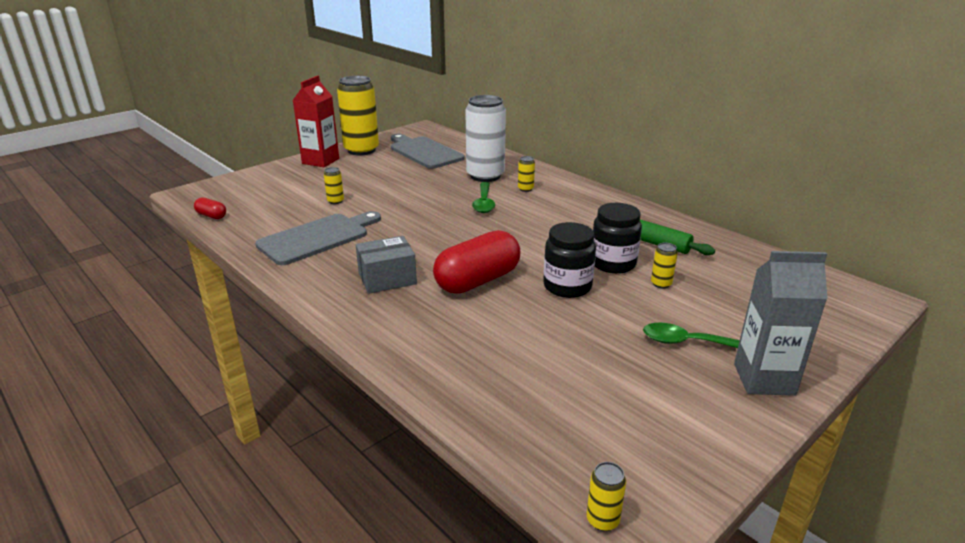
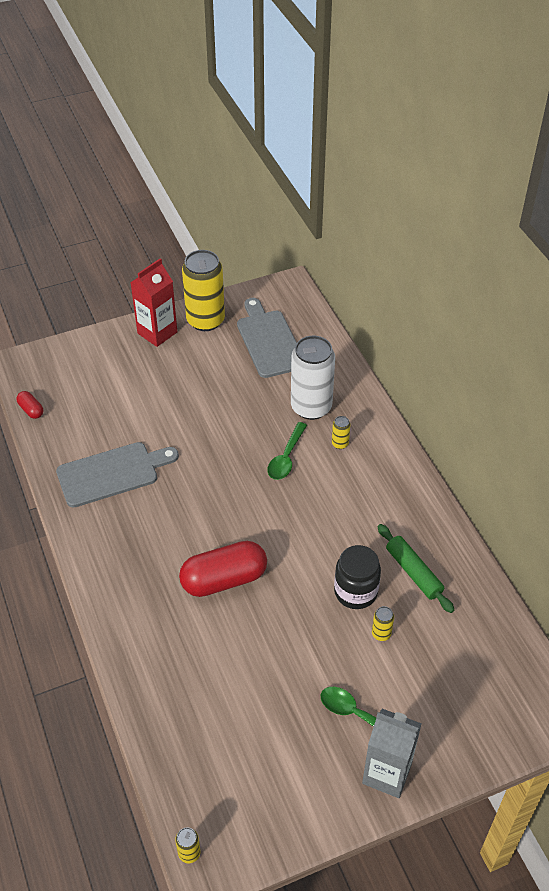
camera: 20 degrees right, 20 degrees up
yellow can [324,167,344,204] -> none
grey box [356,236,417,294] -> none
black jar [543,222,596,298] -> none

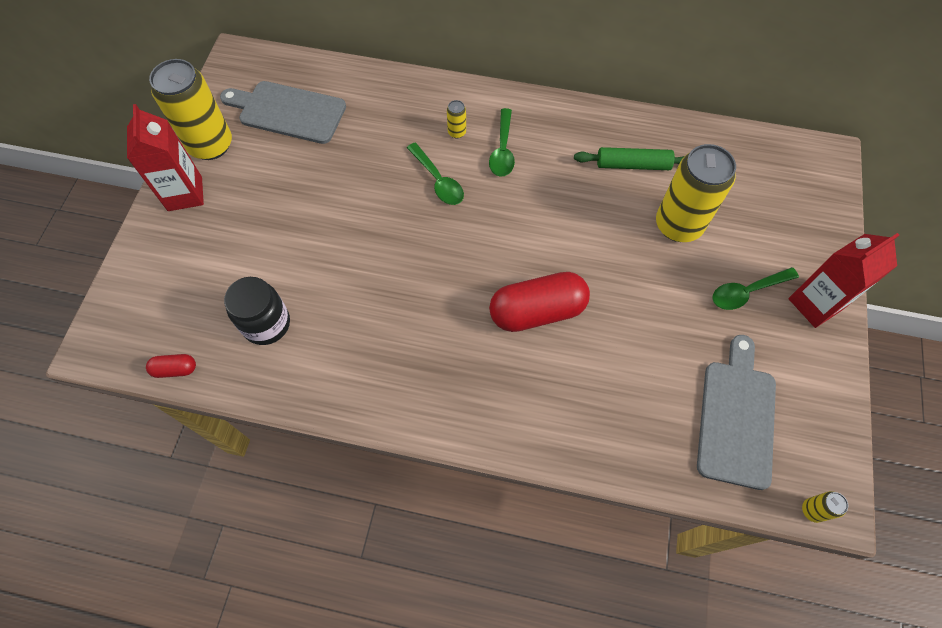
camera: 55 degrees left, 15 degrees up
grey cutting board [56,442,179,508] -> grey cutting board moved to [697,335,776,490]
red capsule [179,541,267,597] -> red capsule turned 60 degrees clockwise [489,272,590,332]
white can [291,336,335,420] -> none
black jar [334,545,381,609] -> black jar moved to [224,277,290,345]
grey carton [362,709,422,798] -> red carton [788,233,899,328]
yellow can [372,606,394,641] -> yellow can [656,144,736,242], size x2.48
none -> green spoon [489,108,515,177]

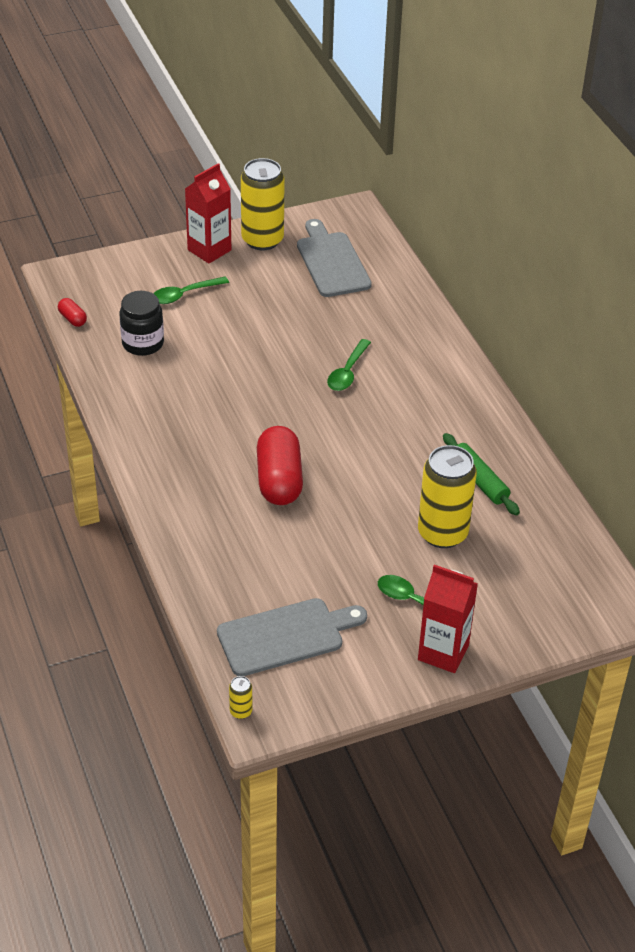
camera: 55 degrees right, 20 degrees down
yellow can [447,100,466,138] -> none
green spoon [489,108,515,177] -> green spoon moved to [153,276,229,304]
red capsule [489,272,590,332] -> red capsule turned 45 degrees clockwise [257,426,303,505]

